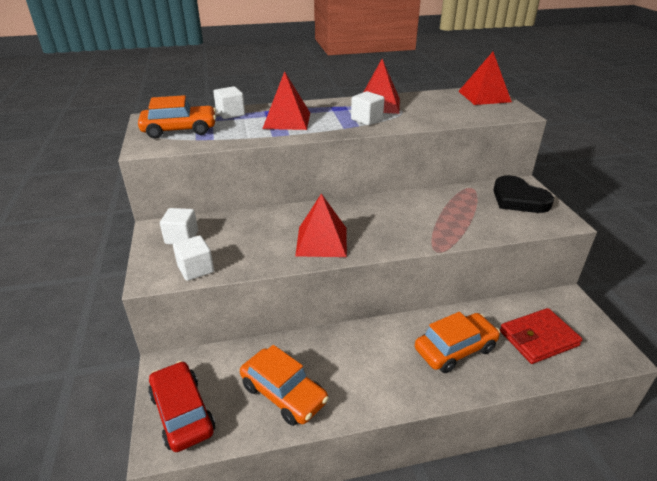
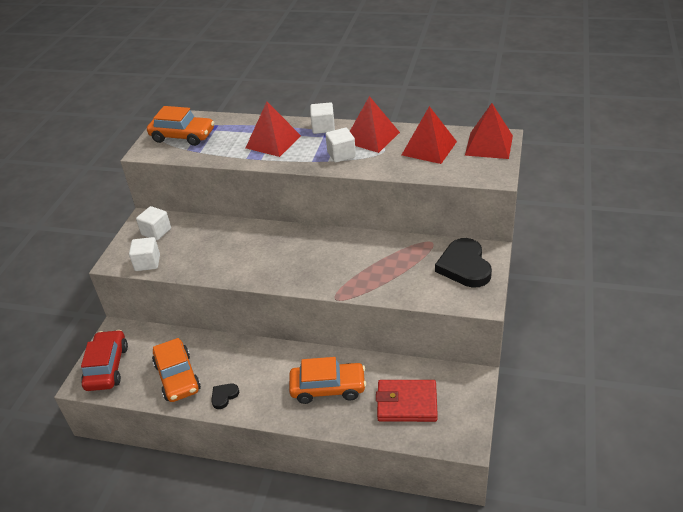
camera: 30 degrees right, 5 degrees up
white cube [213,86,245,119] -> white cube moved to [310,103,335,134]
red pyramid [295,193,347,257] -> red pyramid moved to [402,106,457,164]
none -> black heart [211,383,239,409]

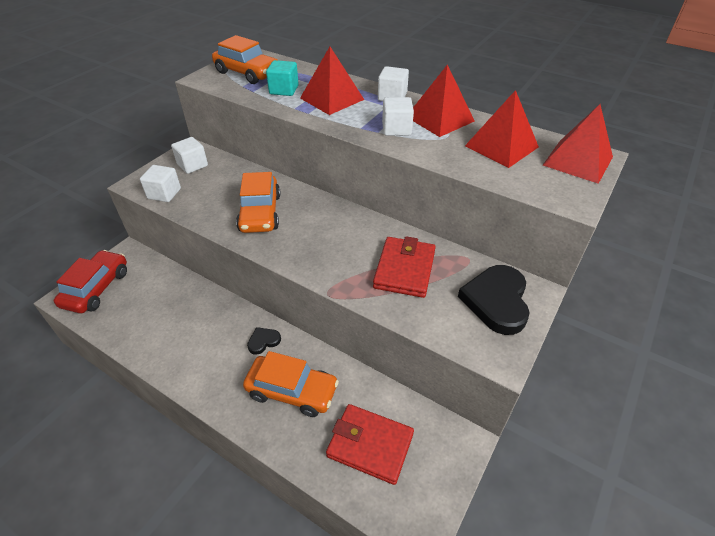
camera: 15 degrees right, 5 degrees up
orange car [152,338,201,402] -> orange car moved to [236,172,280,233]
black heart [211,383,239,409] -> black heart moved to [247,327,281,355]
none -> turquoise cube [266,60,299,96]
none -> red wallet [373,236,436,298]

